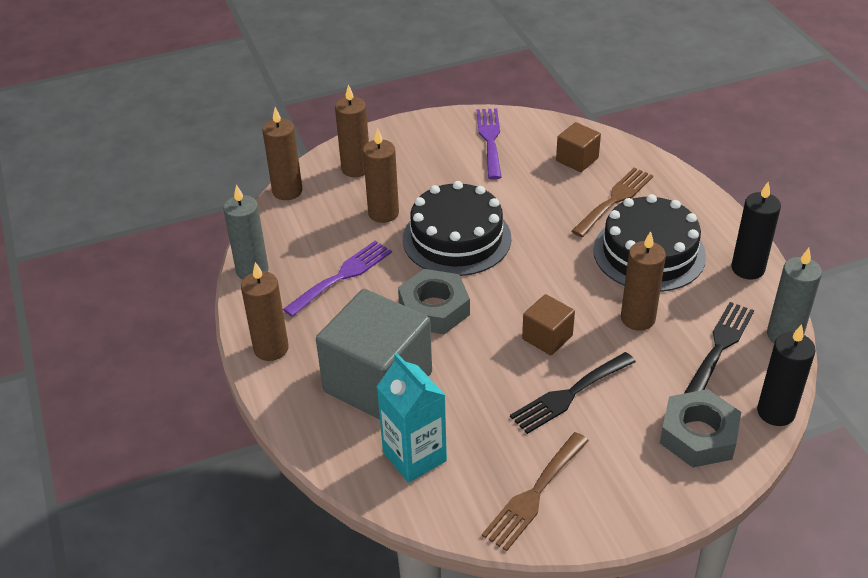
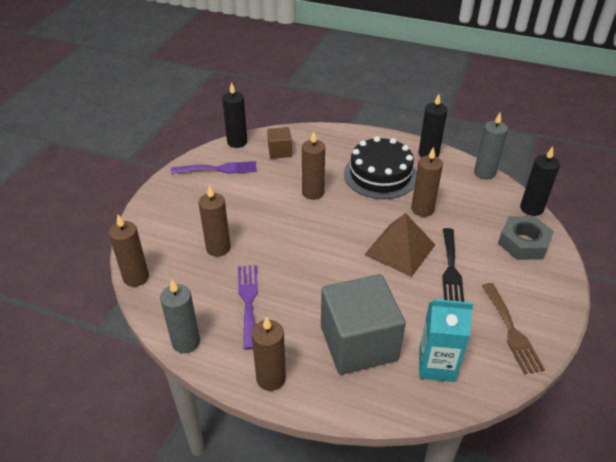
camera: 50 degrees left, 0 degrees up
brown candle [335,85,369,177] -> brown candle moved to [302,131,325,200]
grey nut [398,269,470,334] -> none
black cake [403,181,511,276] -> none
purple fork [477,108,502,179] -> purple fork turned 135 degrees clockwise [171,161,257,174]
brown cube [522,294,575,355] -> brown pyramid [364,213,435,277]
brown fork [572,167,653,237] -> none
black fork [684,302,754,394] -> none
none -> black candle [222,82,247,148]

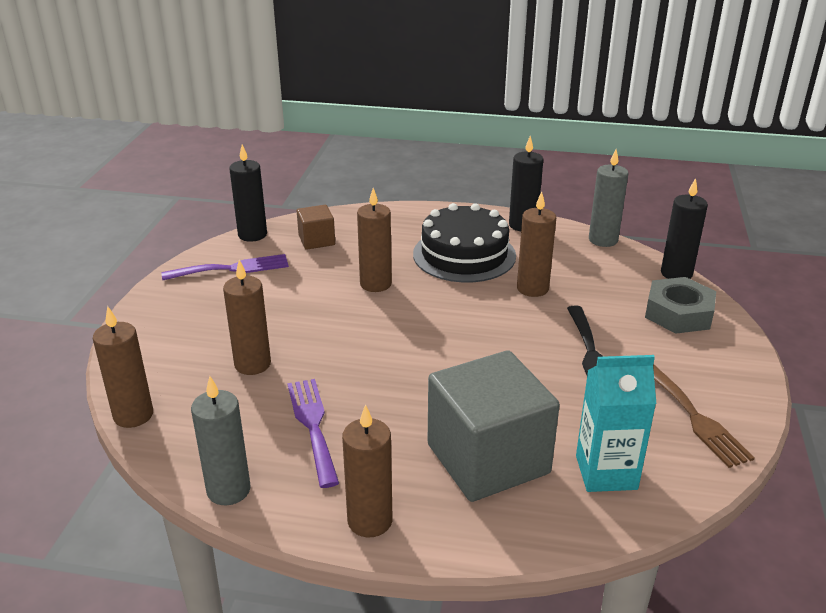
camera: 10 degrees left, 10 degrees down
brown pyramid [364,213,435,277] -> none

